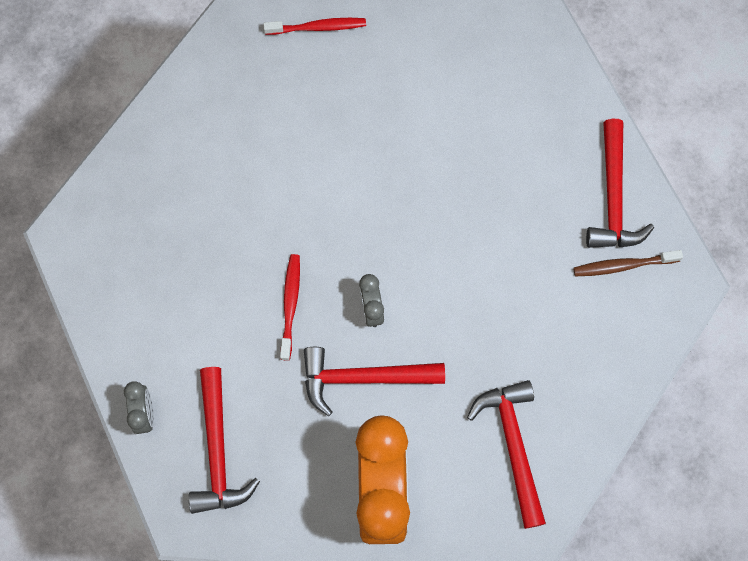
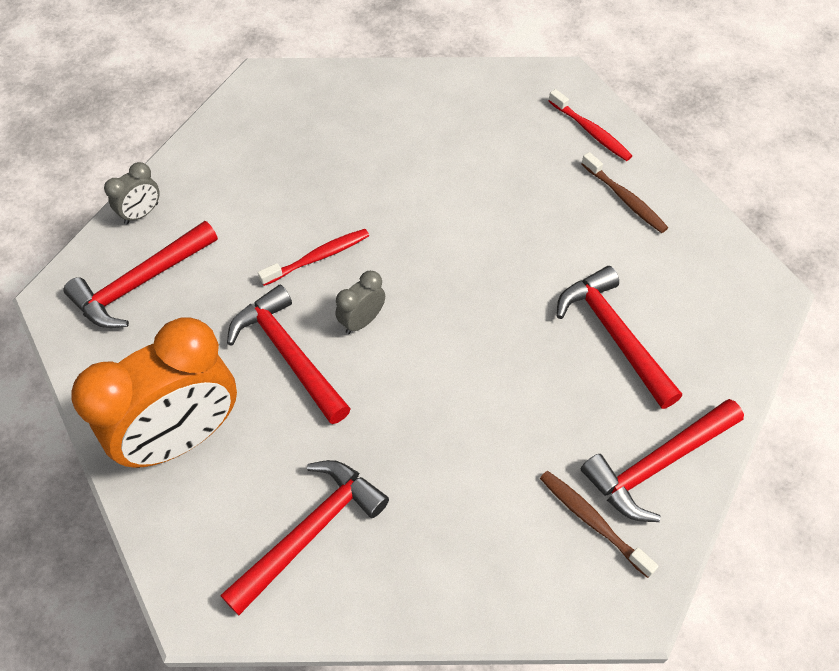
camera: 55 degrees right, 15 degrees down
none -> red hammer [557,266,682,409]
none -> brown toothbrush [581,152,668,233]

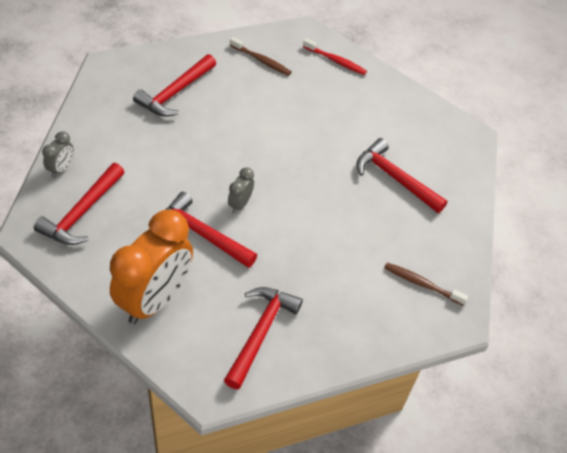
camera: 25 degrees left, 5 degrees down
red toothbrush [258,229,369,286] -> none
brown toothbrush [581,152,668,233] -> brown toothbrush moved to [230,37,292,76]
red hammer [581,399,744,522] -> red hammer moved to [133,54,216,117]

